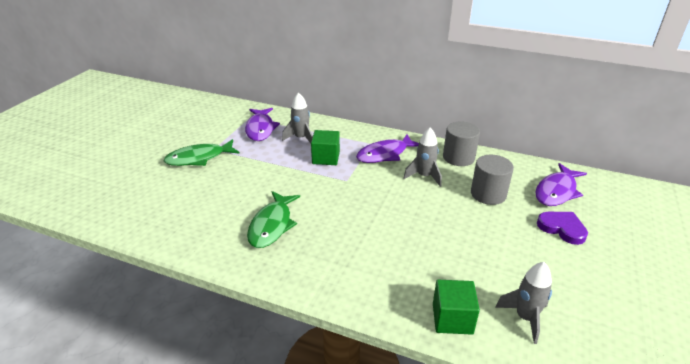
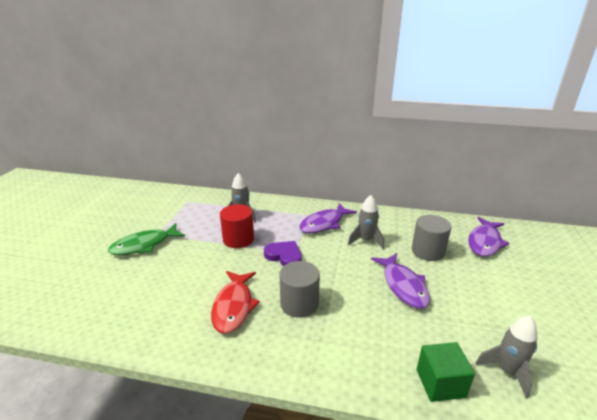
camera: 10 degrees left, 5 degrees down
purple fish [245,108,280,141] -> purple fish moved to [371,253,430,309]
green fish [247,191,300,248] -> red fish [211,271,260,334]
green cube [311,130,340,165] -> none
grey cylinder [443,121,480,166] -> grey cylinder moved to [279,261,320,318]
purple heart [537,212,588,245] -> purple heart moved to [264,241,302,266]
none -> red cylinder [220,204,254,248]

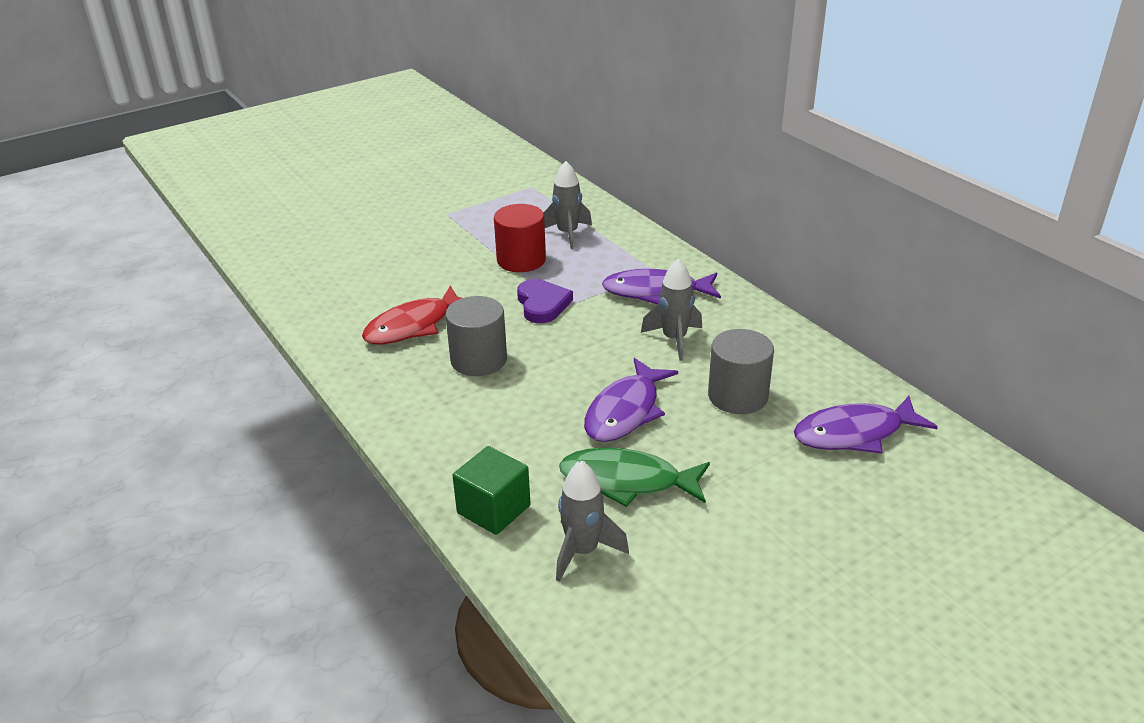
camera: 45 degrees right, 5 degrees up
green fish [108,223,185,255] -> green fish moved to [559,448,710,507]

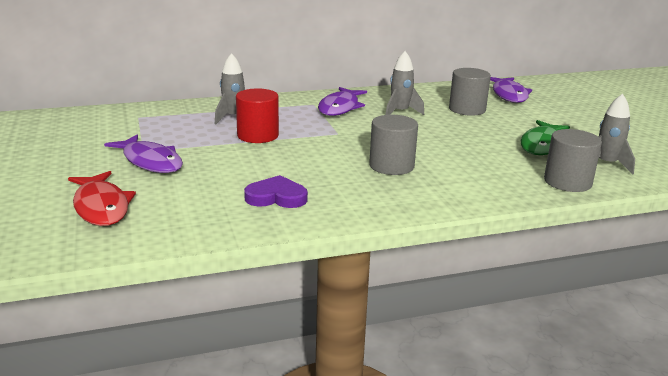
camera: 75 degrees left, 10 degrees down
red fish [362,286,462,344] -> red fish moved to [68,171,136,226]
green cube [452,446,531,535] -> grey cylinder [544,129,602,192]
purple heart [517,279,573,323] -> purple heart moved to [244,175,308,208]
purple fish [584,358,678,442] -> purple fish moved to [104,135,183,173]

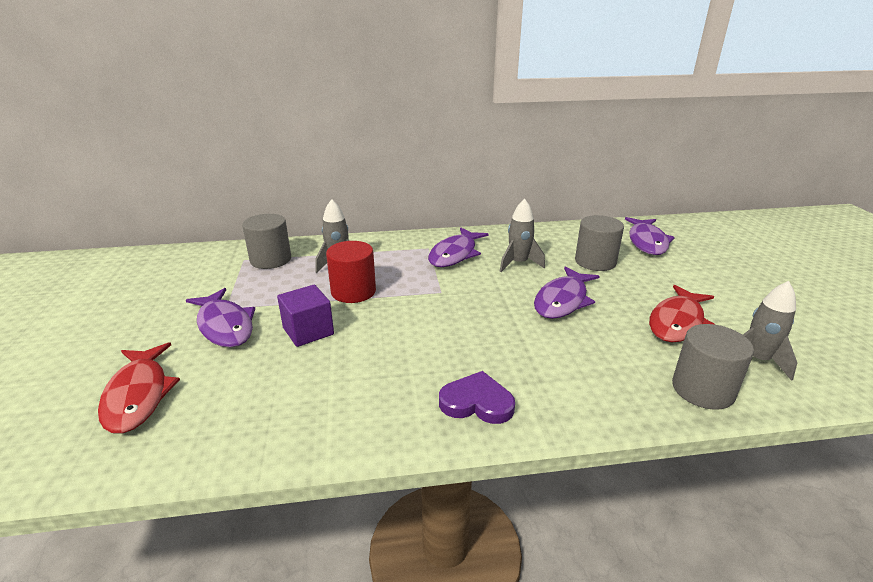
camera: 10 degrees right, 5 degrees up
purple heart [244,175,308,208] -> purple heart moved to [439,371,515,424]
grey cylinder [369,115,418,175] -> grey cylinder moved to [242,214,291,269]
green fish [521,120,570,155] -> red fish [649,285,714,342]
none -> purple cube [277,285,334,347]
none -> purple fish [534,266,600,319]

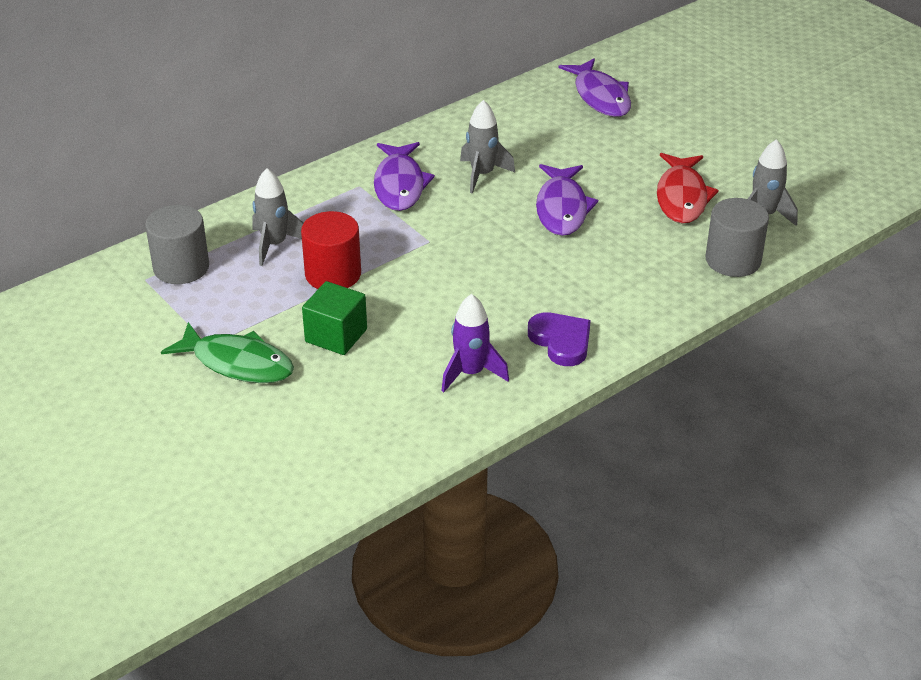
camera: 30 degrees left, 10 degrees up
red fish [98,342,180,433] -> none
purple fish [186,288,255,347] -> green fish [161,322,294,383]
purple cube [277,285,334,347] -> green cube [302,281,367,355]
purple heart [439,371,515,424] -> purple heart turned 75 degrees clockwise [528,312,591,366]
grey cylinder [575,215,624,271] -> none
none -> purple rocket [441,294,509,392]

